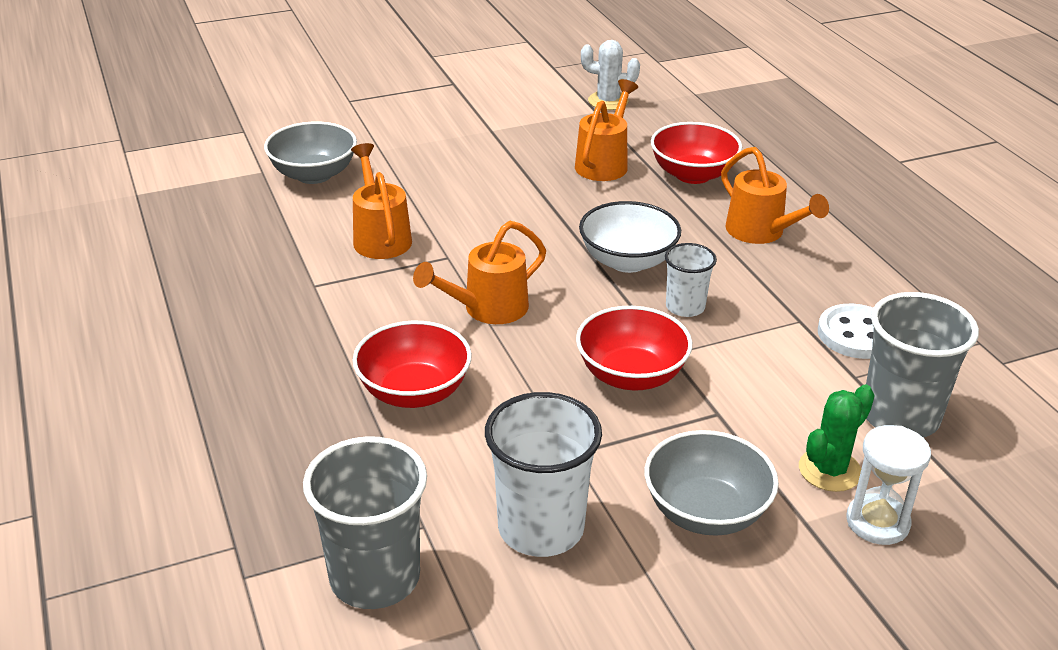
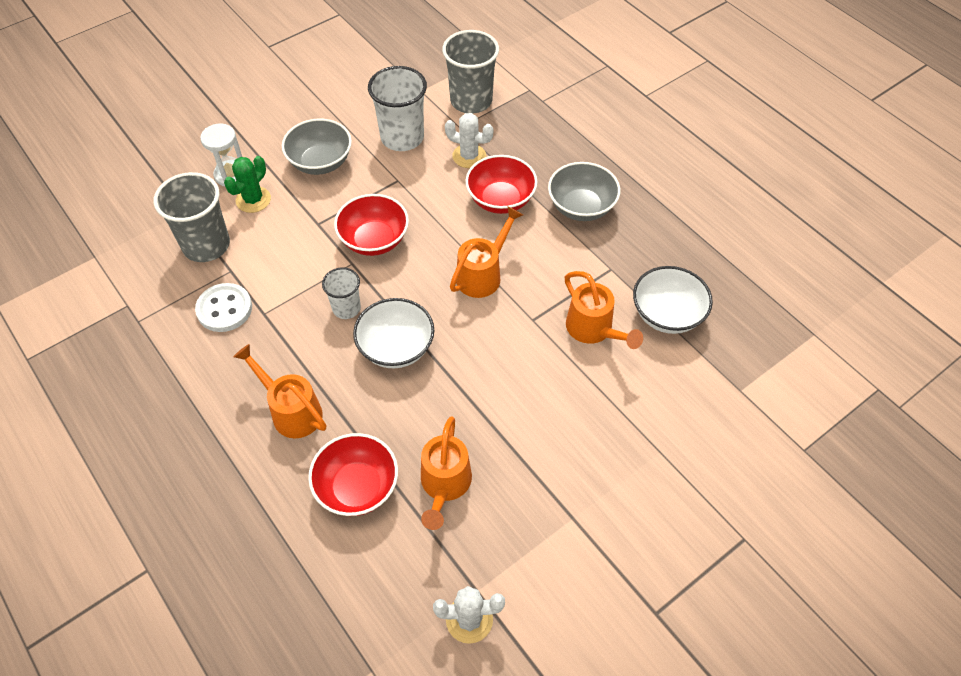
camera: 165 degrees right, 20 degrees up
grey bowl [264,121,357,184] -> grey bowl moved to [548,162,620,221]
none -> white cactus [445,113,493,168]
none -> white bowl [633,266,713,334]

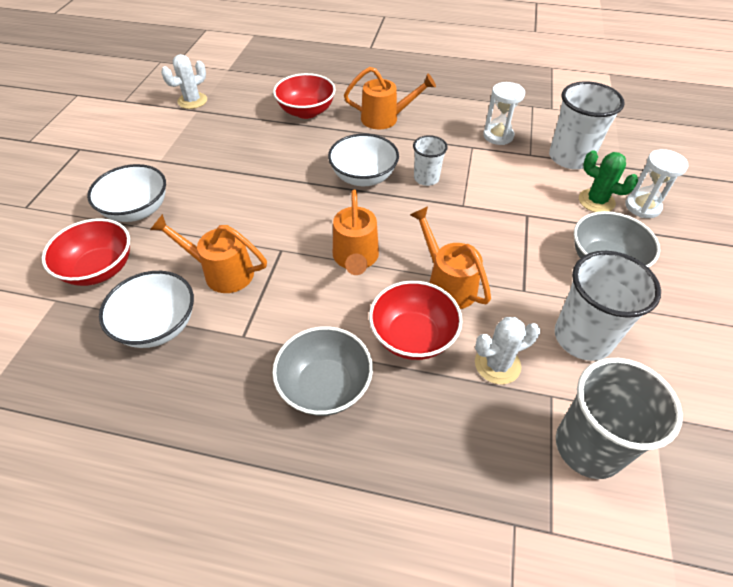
camera: 140 degrees right, 5 degrees down
grey cup [153,172,230,262] -> white cup [549,81,625,169]
white button [195,283,252,332] -> white hourglass [483,82,525,145]
green cactus [224,156,271,213] -> green cactus turned 45 degrees counterclockwise [579,150,638,212]
red bowl [334,194,409,256] -> red bowl moved to [42,218,130,286]
orange watering can [421,416,472,530] -> orange watering can moved to [410,206,491,309]
none -> white bowl [87,164,166,222]

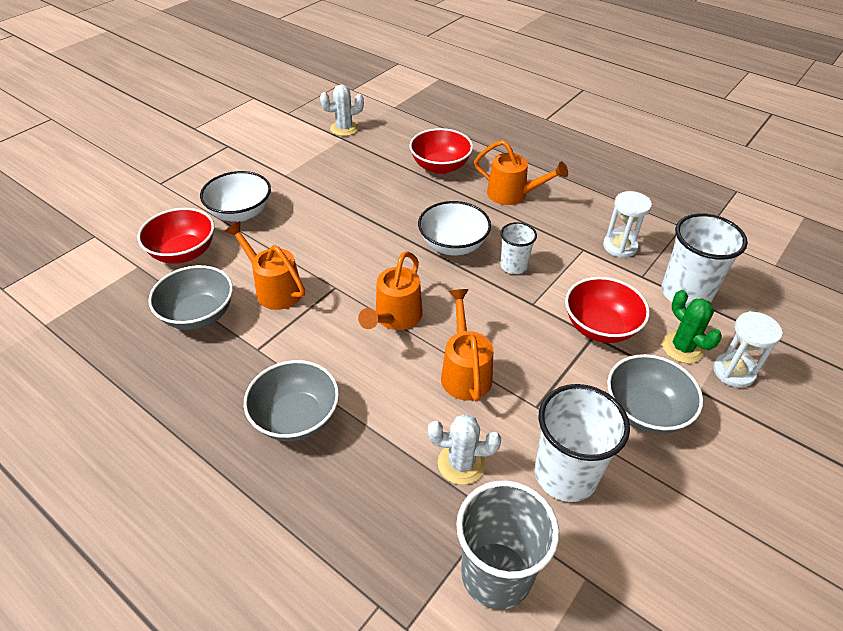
camera: 25 degrees right, 5 degrees down
white bowl [99,271,194,348] -> grey bowl [148,265,233,330]
red bowl [369,281,462,360] -> red bowl moved to [565,277,650,343]

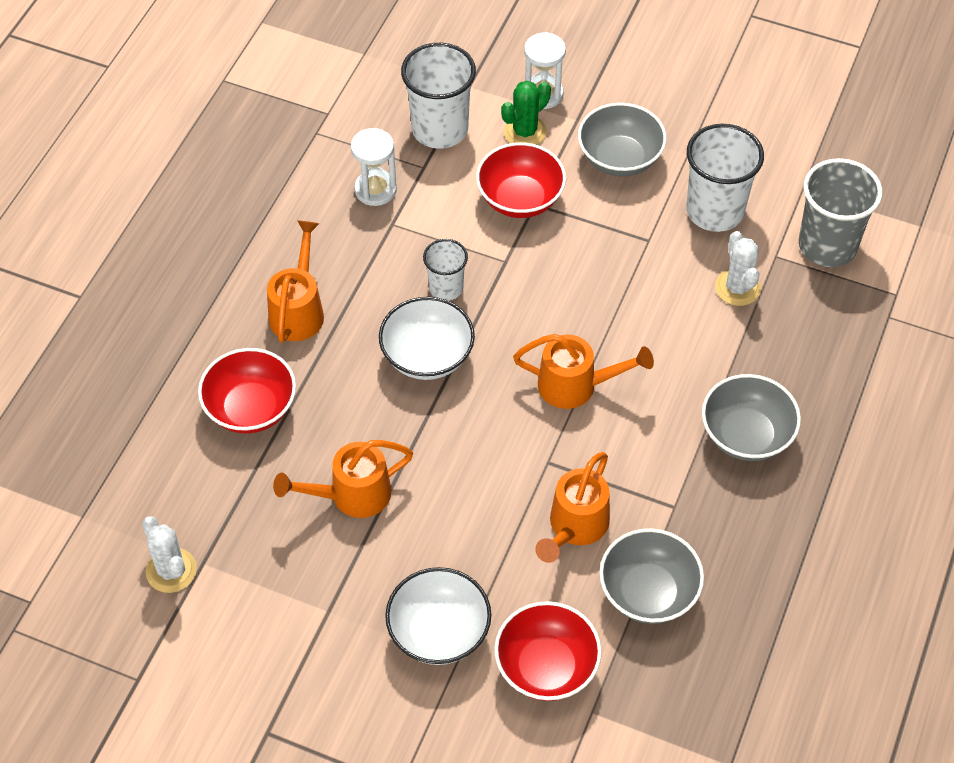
camera: 105 degrees left, 10 degrees up
orange watering can [441,289,493,401] -> orange watering can moved to [273,440,413,518]

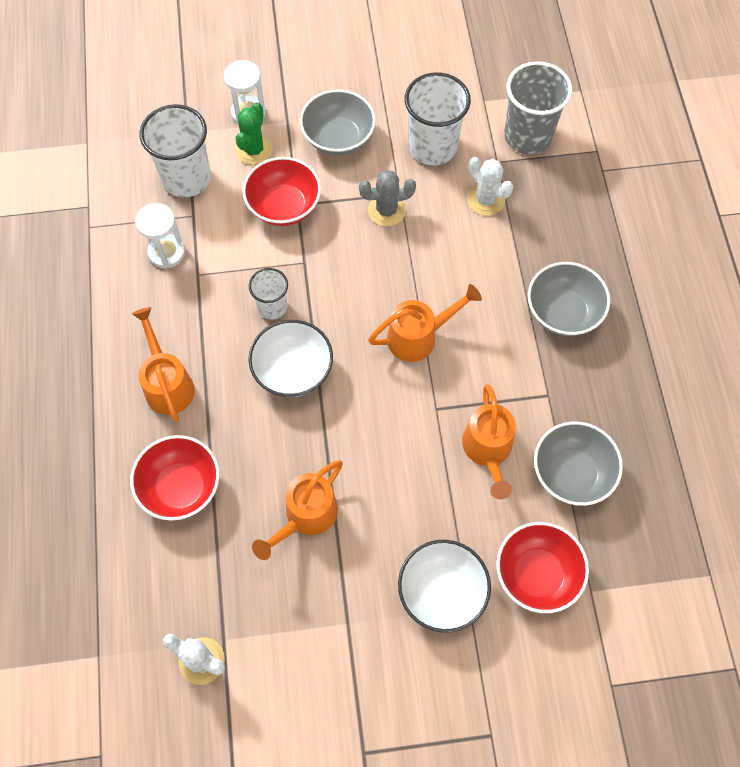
camera: 30 degrees left, 10 degrees up
none -> grey cactus [359,170,416,226]

